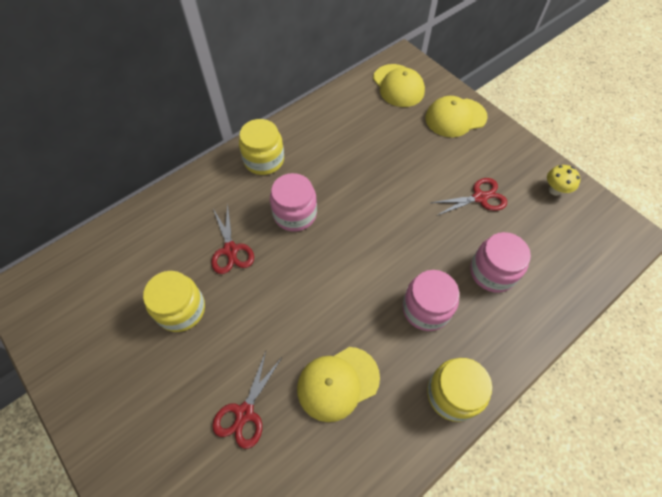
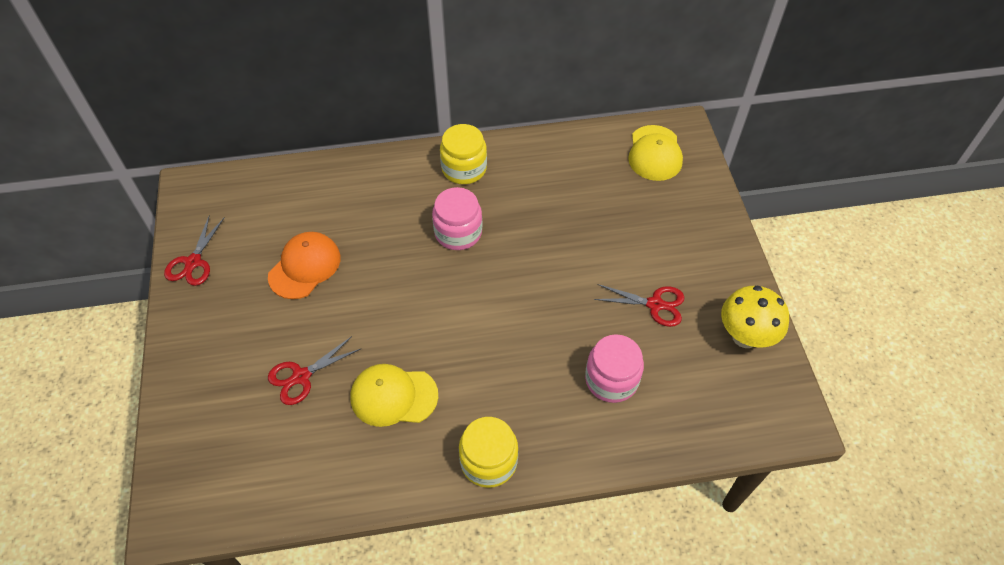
camera: 30 degrees right, 5 degrees down
yellow jar [143,271,205,332] -> orange cap [268,232,340,299]
red scissors [211,204,254,274] -> red scissors moved to [164,215,225,286]
pink jar [402,270,459,331] -> none
yellow cap [426,96,487,137] -> none
yellow mushroom [547,165,581,196] -> yellow mushroom [721,286,789,348], size x1.73

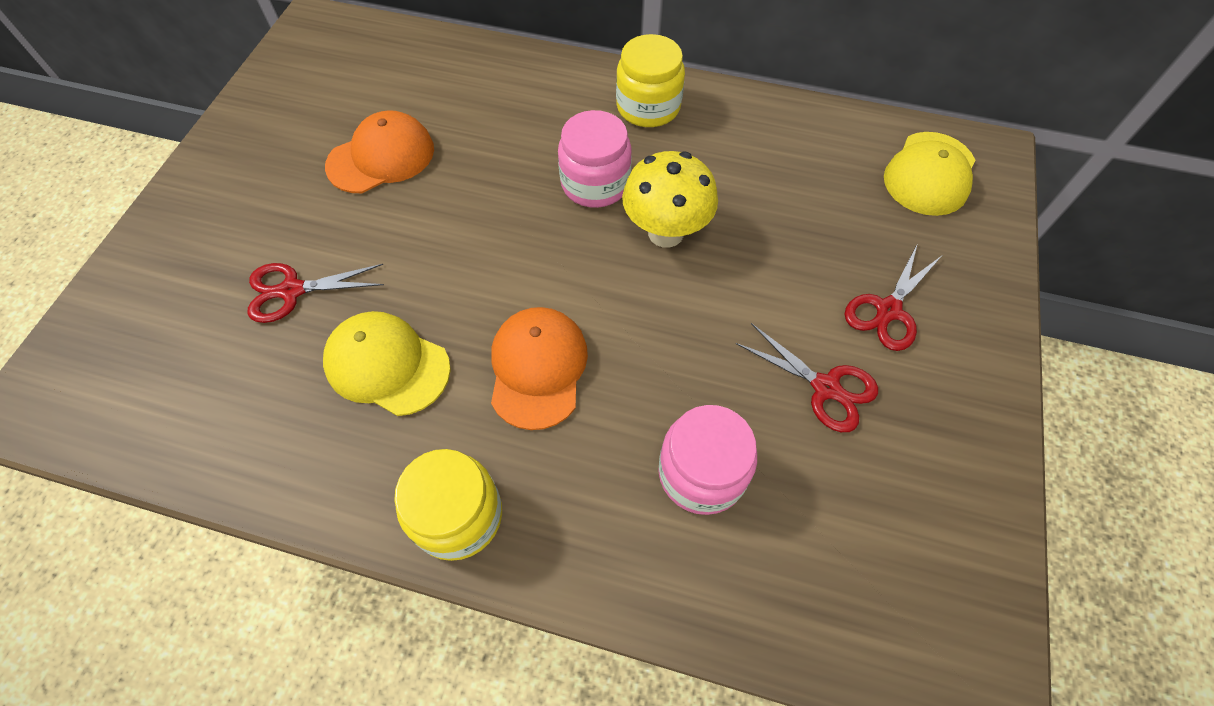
camera: 25 degrees right, 5 degrees up
red scissors [164,215,225,286] -> red scissors moved to [845,243,941,351]
yellow mushroom [721,286,789,348] -> yellow mushroom moved to [622,151,718,248]
none -> orange cap [491,307,588,430]

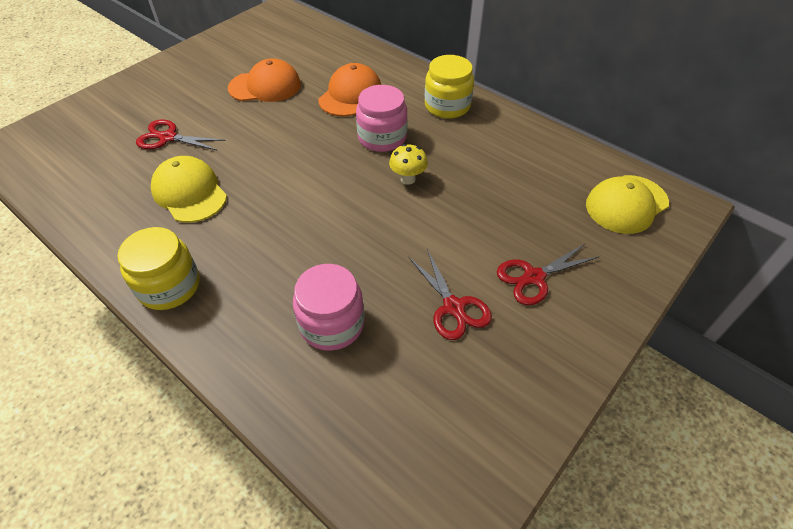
camera: 25 degrees right, 10 degrees down
orange cap [491,307,588,430] -> orange cap moved to [318,63,381,116]
yellow mushroom [622,151,718,248] -> yellow mushroom [389,144,428,185], size x0.58

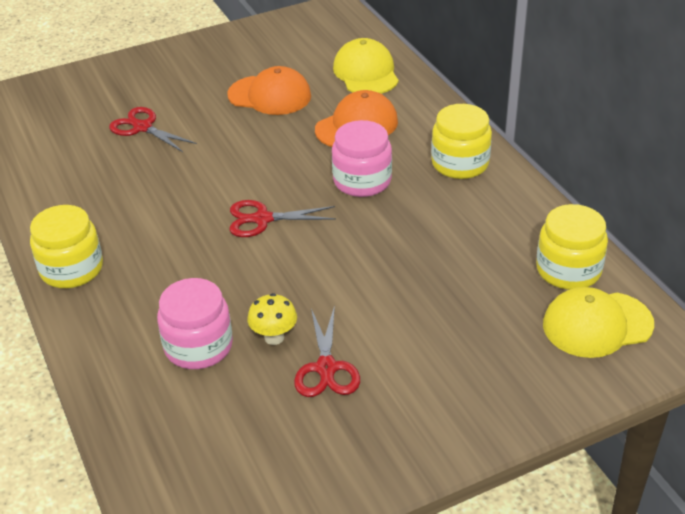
camera: 25 degrees right, 10 degrees down
yellow cap [151,156,227,223] -> yellow cap moved to [333,38,399,94]
yellow mushroom [389,144,428,185] -> yellow mushroom moved to [247,293,297,345]
red scissors [497,244,600,305] -> red scissors moved to [230,200,336,237]
none -> yellow jar [536,204,608,290]

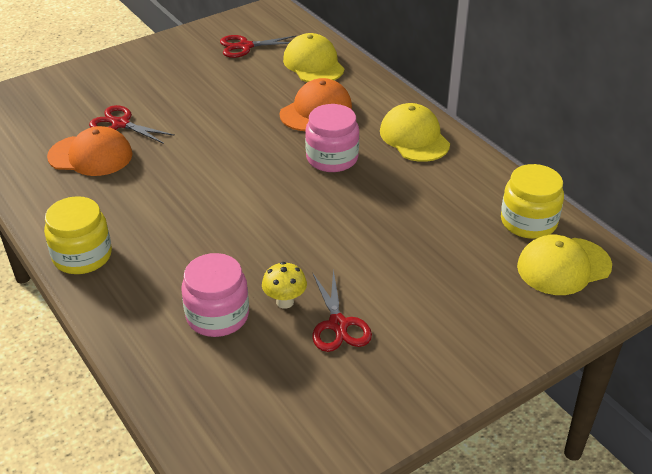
camera: 10 degrees left, 0 degrees up
orange cap [227,66,311,115] -> orange cap moved to [47,126,132,176]
red scissors [230,200,336,237] -> red scissors moved to [220,35,296,58]
yellow jar [431,104,492,179] -> yellow cap [380,103,450,162]

